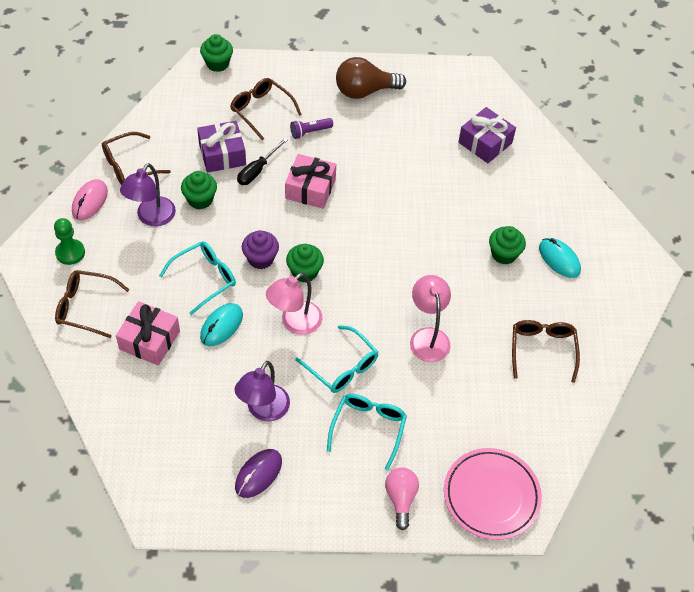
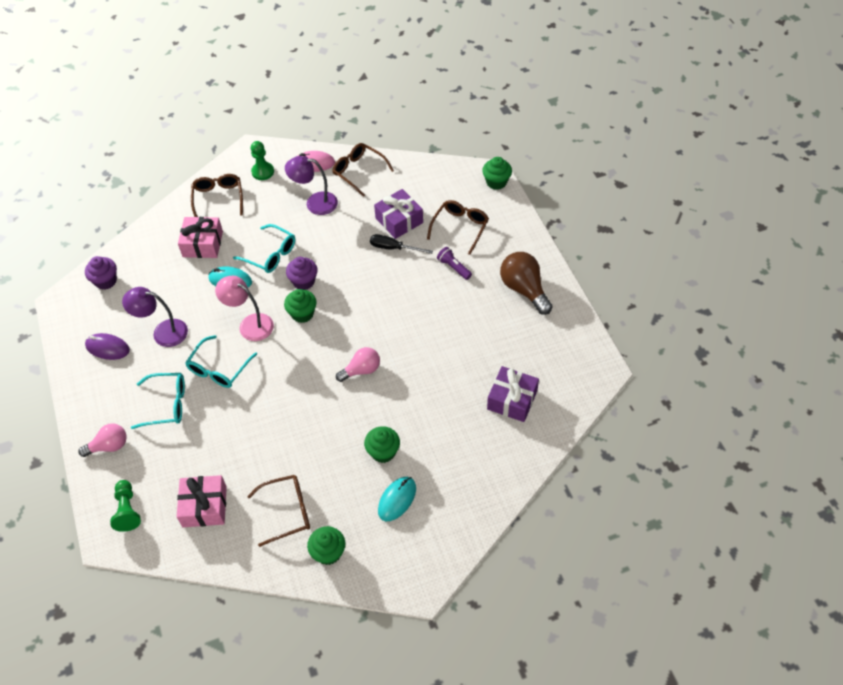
camera: 75 degrees right, 0 degrees up
green cupcake [181,171,217,209] -> green cupcake moved to [307,526,345,565]
pink gift [285,154,336,209] -> pink gift moved to [177,475,227,527]
pink lamp [410,275,451,362] -> none
pink plate [444,448,542,540] -> green pawn [110,480,141,532]
none -> purple cupcake [85,256,117,290]
none -> pink light bulb [336,347,380,382]

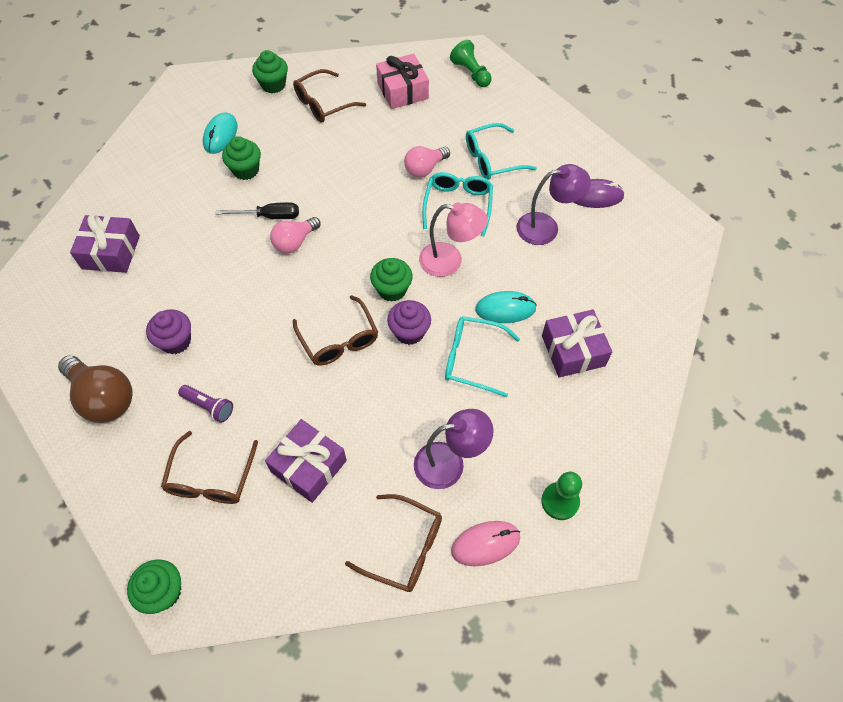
camera: 160 degrees right, 5 degrees up
pink light bulb [78,423,127,457] -> pink light bulb moved to [404,146,450,178]
purple cupcake [85,256,117,290] -> purple cupcake moved to [146,309,191,354]
pink gift [178,217,223,258] -> purple gift [542,310,612,378]
brown glasses [191,174,243,217] -> brown glasses moved to [293,295,378,366]
black screwdriver [370,234,433,254] -> black screwdriver moved to [216,202,299,219]

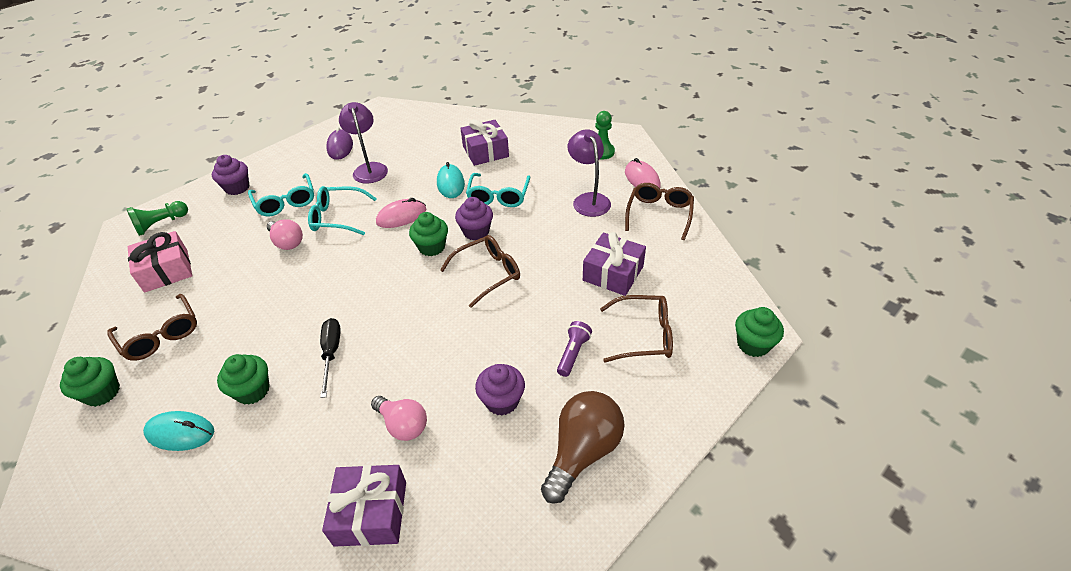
camera: 95 degrees left, 15 degrees down
pink light bulb [270,217,321,253] -> pink light bulb moved to [371,396,427,441]
pink lamp [419,202,487,277] -> pink mouse [376,198,427,228]
none -> purple cupcake [212,155,249,195]

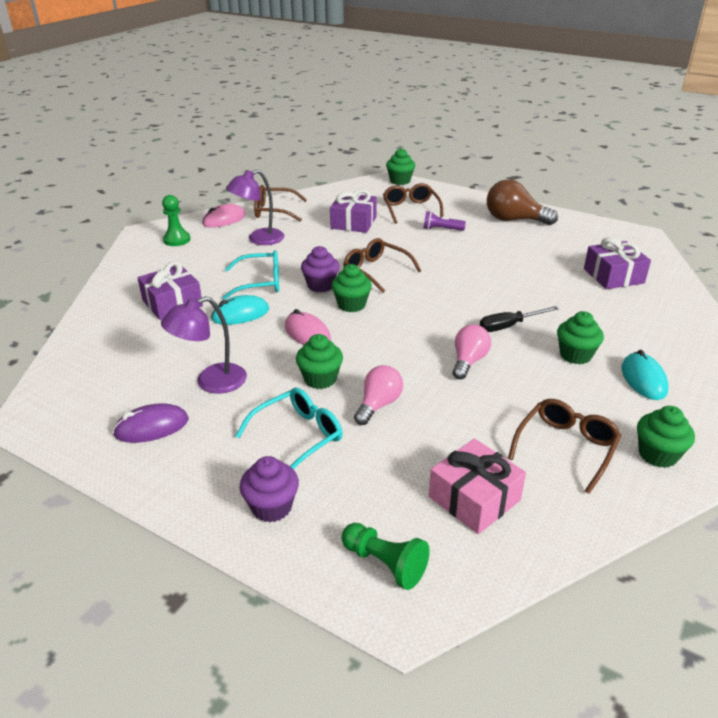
camera: 105 degrees left, 10 degrees down
turquoise glasses [308,186,377,235] -> green cupcake [296,334,343,389]
pink light bulb [371,396,427,441] -> pink light bulb moved to [453,324,491,379]
purple cupcake [475,364,525,416] -> none

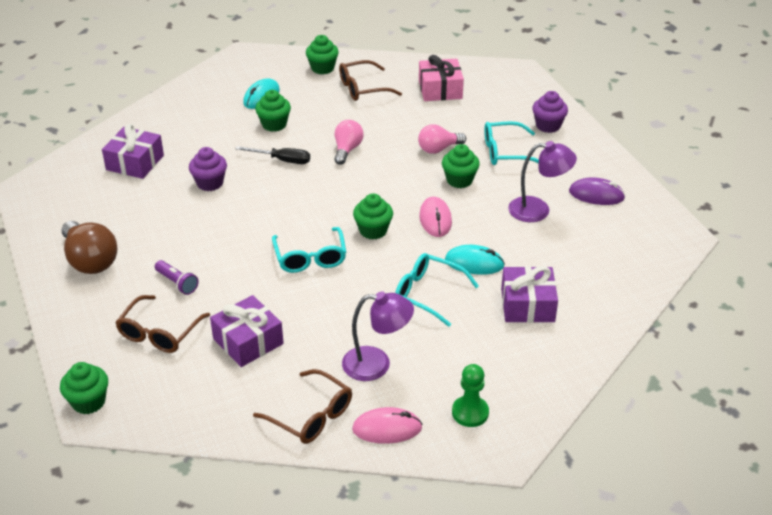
camera: 145 degrees left, 5 degrees up
purple cupcake [301,246,339,292] -> purple cupcake moved to [189,147,227,191]
green pawn [341,523,430,590] -> none
brown glasses [343,238,421,293] -> turquoise glasses [272,227,346,273]
pink light bulb [453,324,491,379] -> pink light bulb turned 135 degrees clockwise [334,120,364,165]

